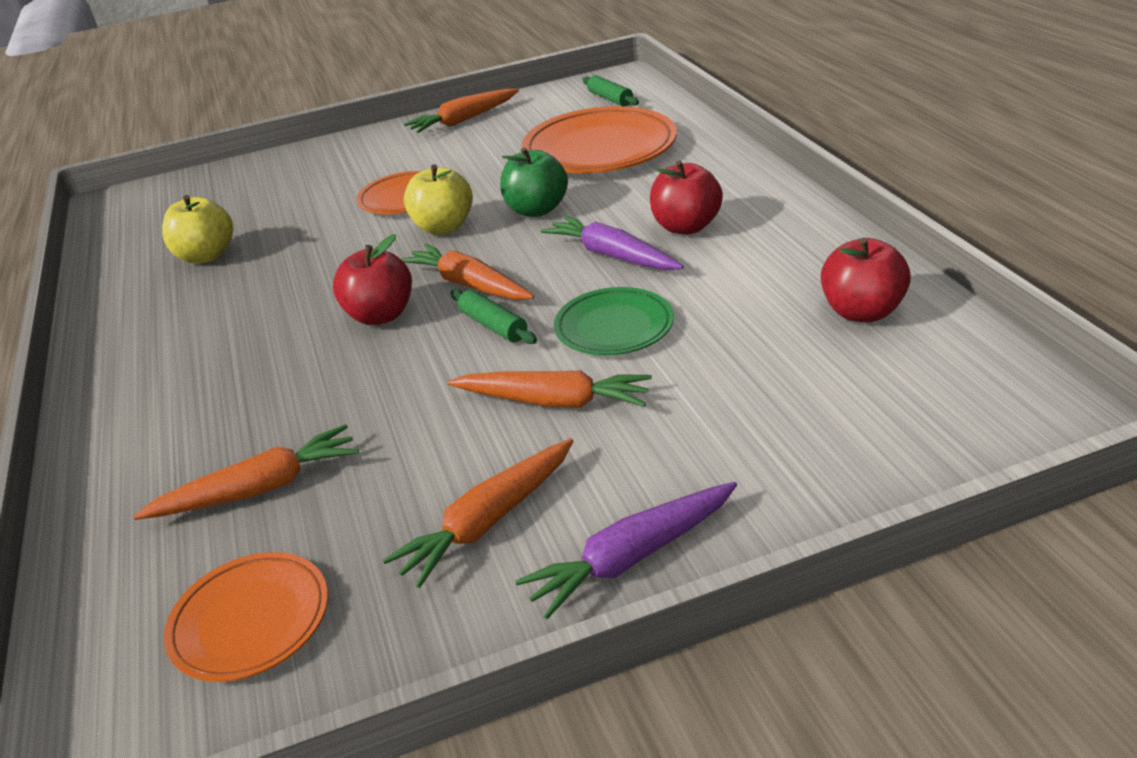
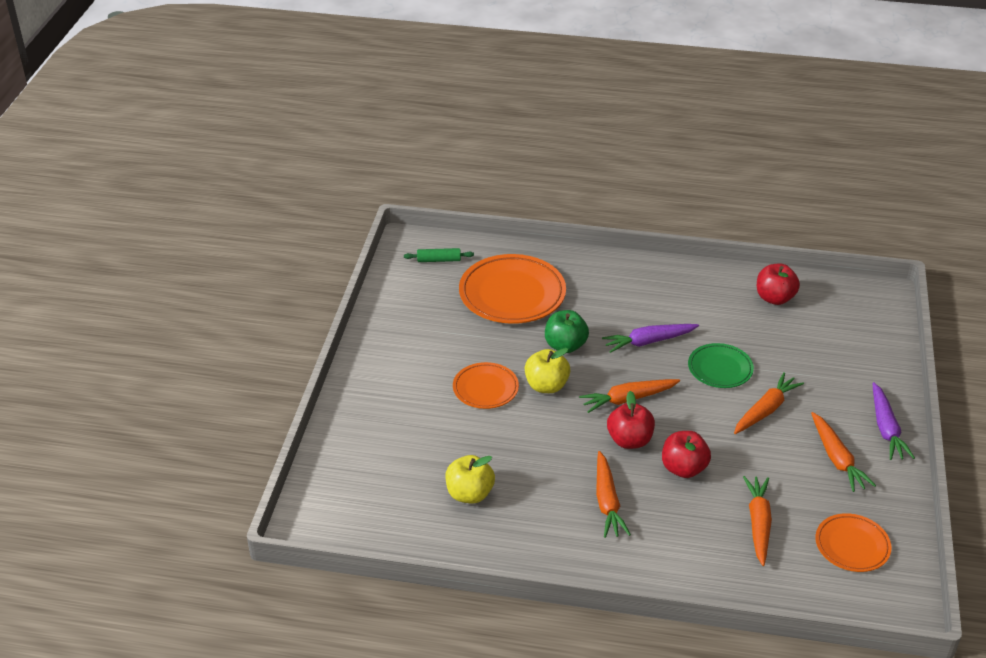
camera: 65 degrees left, 5 degrees up
orange carrot [404,89,519,133] -> orange carrot moved to [596,451,631,538]
green rolling pin [450,289,537,344] -> none
red apple [650,161,723,234] -> red apple moved to [662,431,711,478]

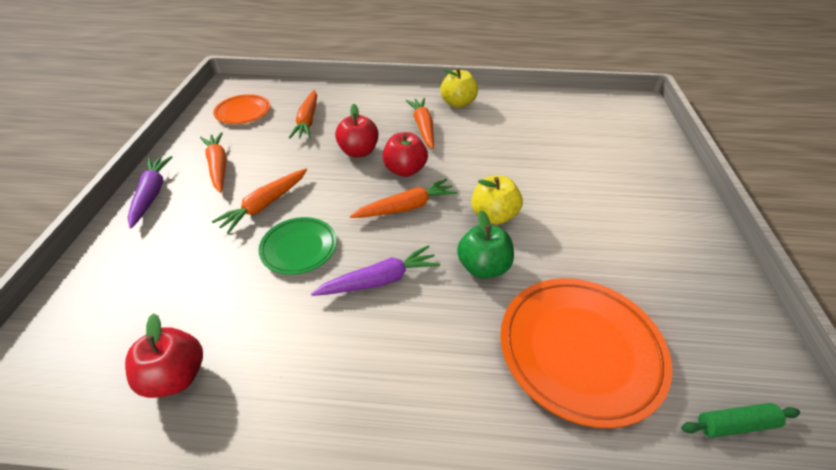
camera: 175 degrees right, 5 degrees up
yellow apple [445,455,495,504] -> yellow apple moved to [440,68,478,108]
orange plate [453,362,519,409] -> none

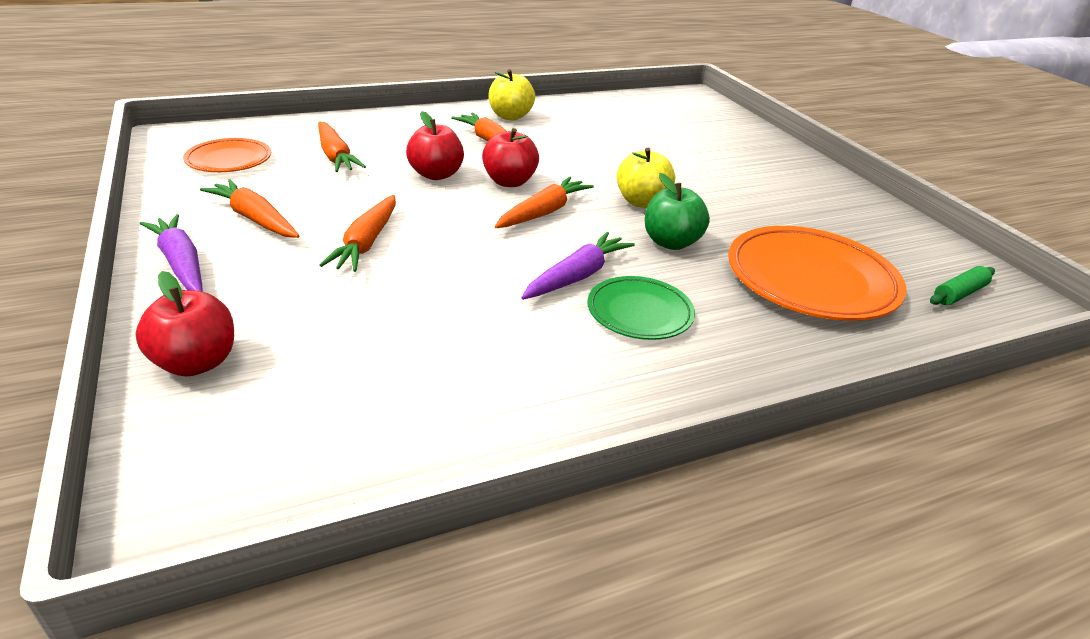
camera: 30 degrees left, 10 degrees down
red apple [125,313,203,398] -> red apple moved to [135,271,234,376]
green plate [259,217,337,275] -> green plate moved to [587,276,695,340]

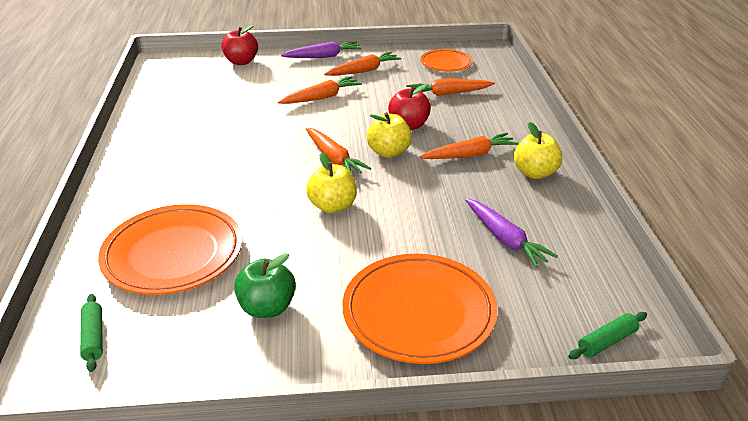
camera: 110 degrees right, 0 degrees up
orange carrot [319,195,396,272] -> orange carrot turned 120 degrees clockwise [278,76,362,104]
red apple [482,128,539,187] -> yellow apple [367,112,412,158]
purple carrot [521,232,635,300] -> purple carrot moved to [465,198,558,268]
green plate [587,276,695,340] -> none
green apple [644,173,710,250] -> green apple moved to [234,253,296,318]
none -> orange plate [342,254,498,364]
none -> green rolling pin [568,312,647,359]

